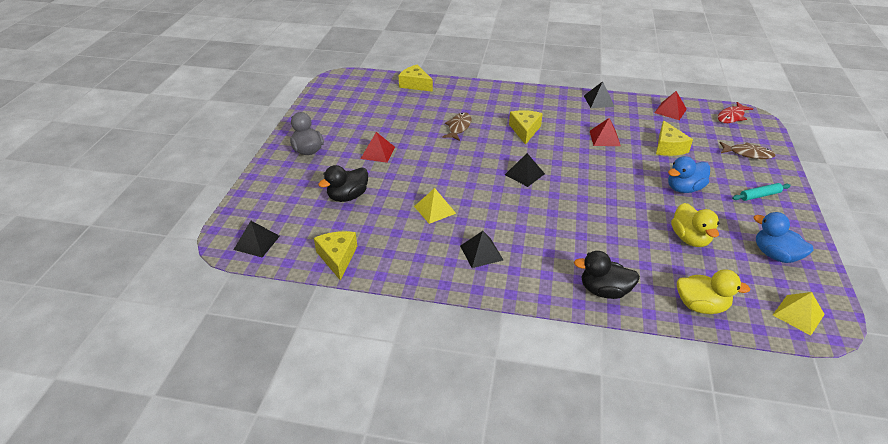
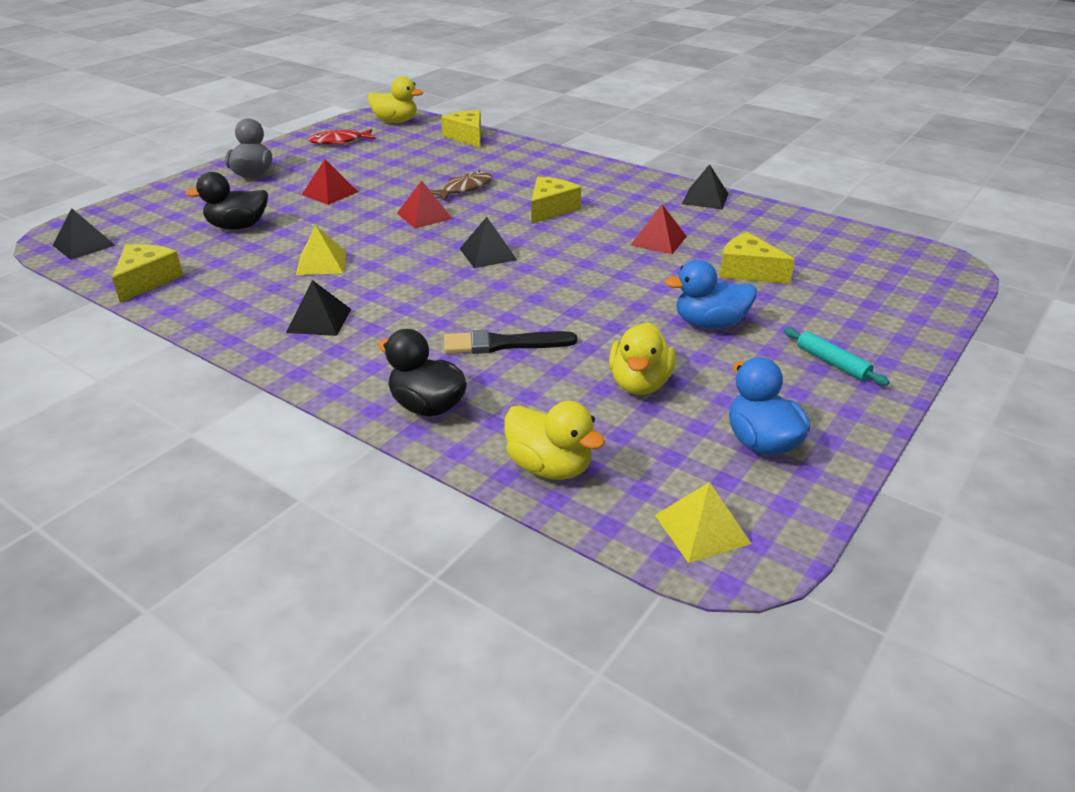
camera: 25 degrees right, 5 degrees down
red pyramid [654,91,687,120] -> red pyramid moved to [397,181,453,228]
yellow cheese [656,120,693,156] -> yellow cheese turned 105 degrees clockwise [720,232,795,284]
red fish [718,102,753,123] -> red fish moved to [308,129,376,145]
brown fish [720,142,775,159] -> none
turquoise rolling pin [732,183,791,201] -> turquoise rolling pin turned 45 degrees clockwise [784,328,890,386]
none -> yellow duck [368,76,423,123]
none -> black brush [444,330,578,354]

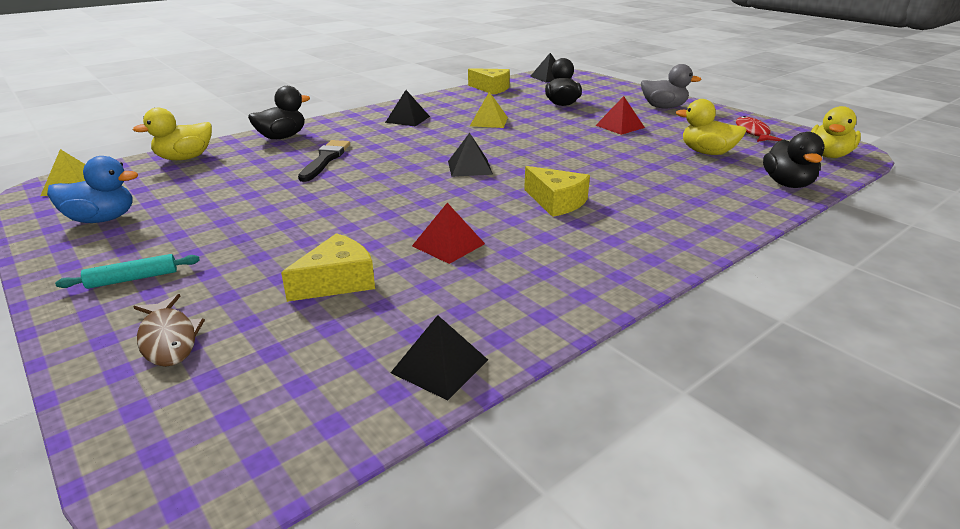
camera: 105 degrees right, 5 degrees down
red pyramid [397,181,453,228] -> none
brown fish [430,171,492,201] -> brown fish moved to [133,294,205,367]
yellow cheese [441,110,481,147] -> black duck [763,132,824,188]
yellow duck [609,322,676,395] -> yellow duck moved to [676,99,747,155]
blue duck [664,260,757,329] -> none
black pyramid [682,164,728,209] -> black pyramid moved to [391,315,488,401]

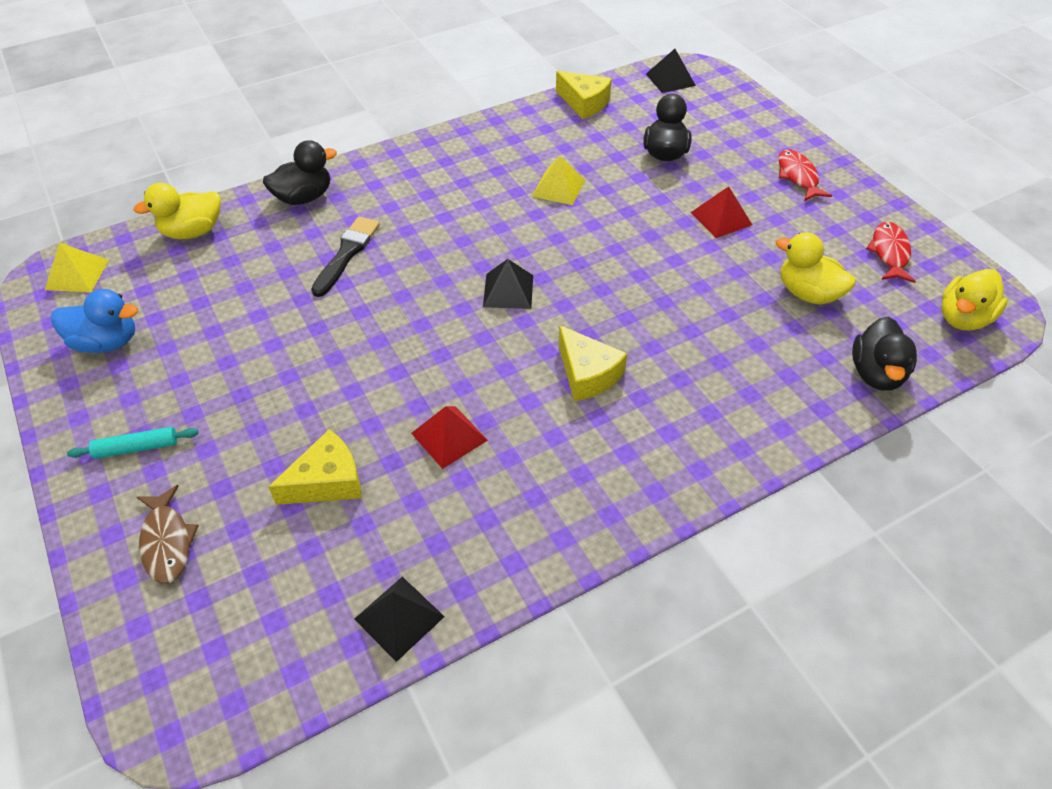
camera: 10 degrees right, 20 degrees up
black pyramid [385,90,430,127] -> none
grey duck [641,64,701,108] -> red fish [778,149,832,201]

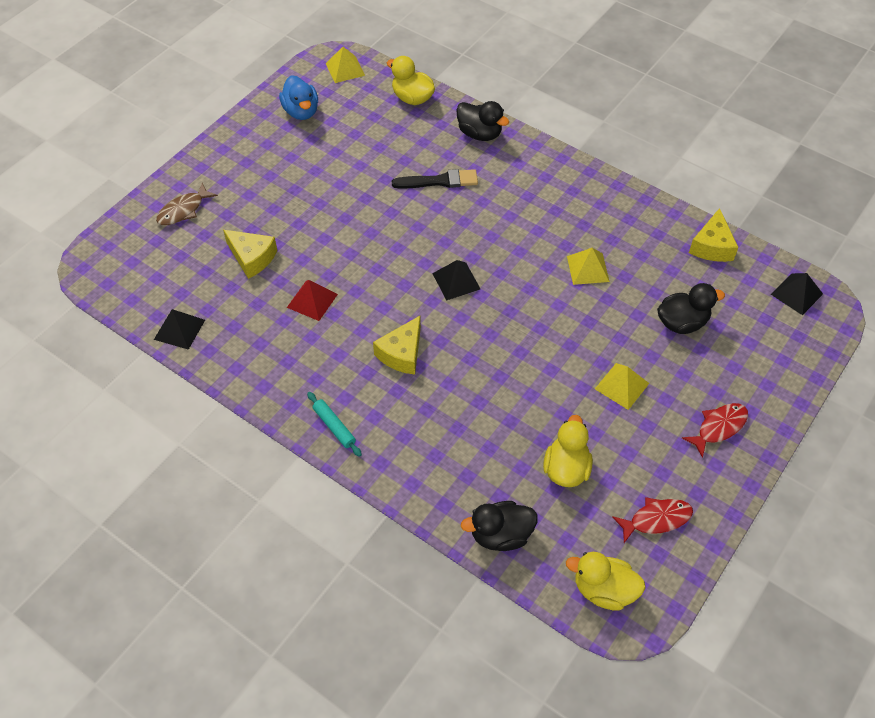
camera: 65 degrees right, 5 degrees up
turquoise rolling pin [67,427,199,459] -> turquoise rolling pin moved to [307,392,362,457]
red pyramid [691,186,752,238] -> yellow pyramid [595,363,649,410]

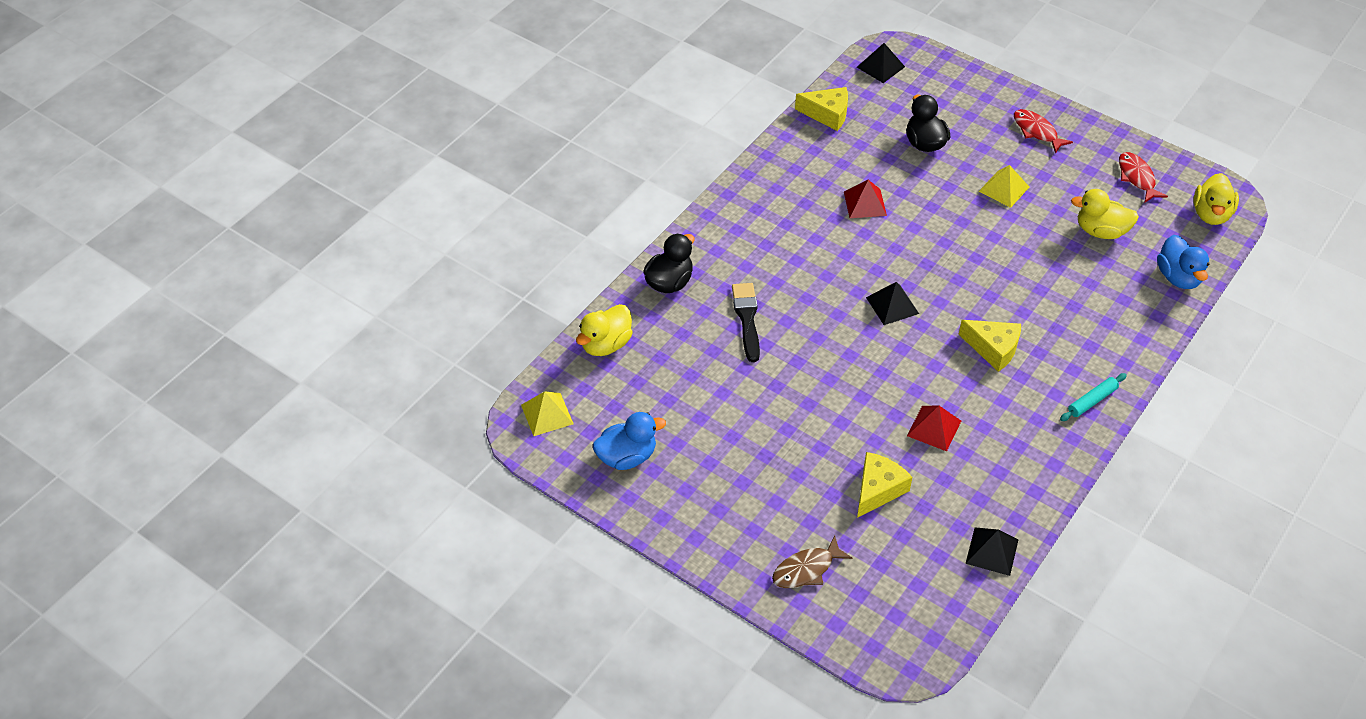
camera: 90 degrees left, 5 degrees down
brown fish [156,183,218,225] -> brown fish turned 105 degrees clockwise [772,535,852,588]
black duck [461,501,538,551] -> blue duck [1157,235,1209,289]
yellow pyramid [567,248,610,285] -> red pyramid [844,180,887,218]

